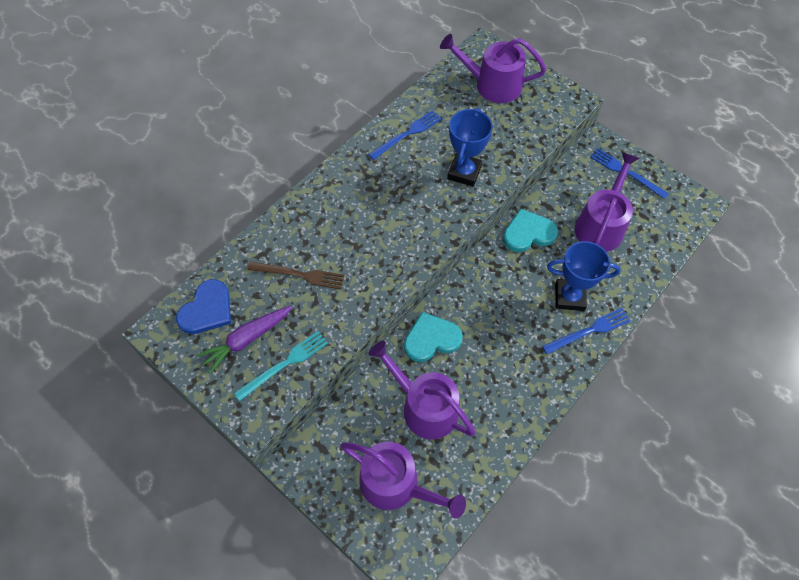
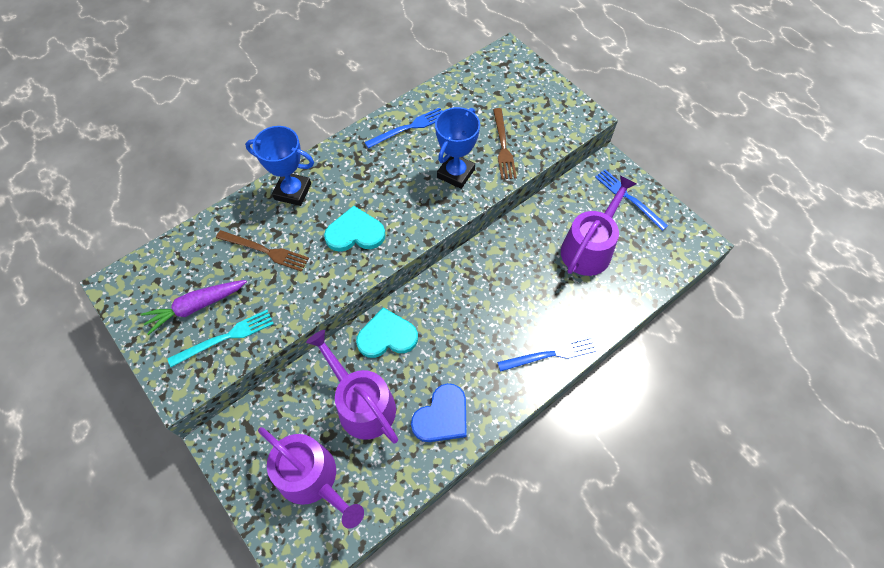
camera: 10 degrees right, 0 degrees up
blue heart [176,279,231,334] -> blue heart moved to [411,383,467,442]
purple watering can [440,34,546,103] -> none
turquoise heart [503,209,558,252] -> turquoise heart moved to [324,206,386,252]
blue trophy [547,241,620,311] -> blue trophy moved to [245,126,314,206]
none -> brown fork [493,108,517,180]

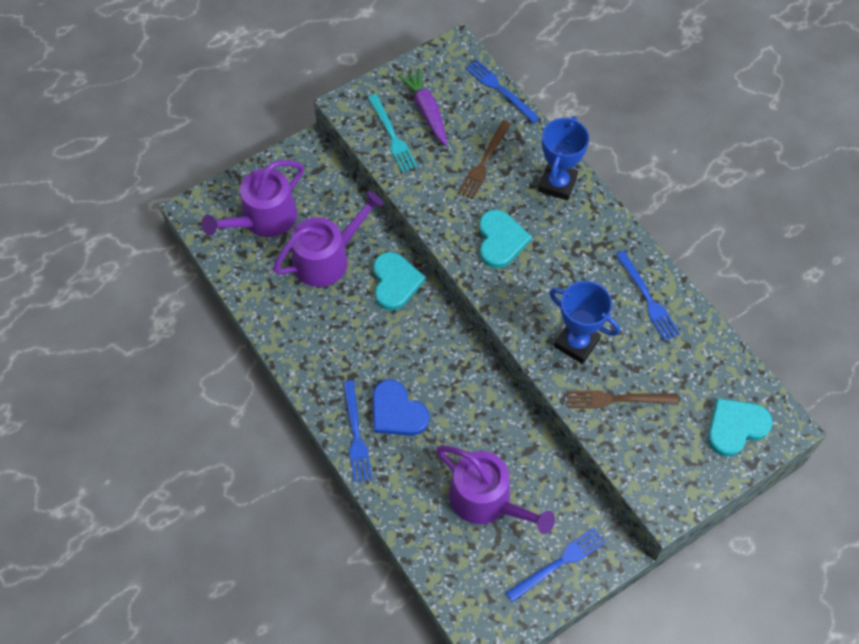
camera: 95 degrees right, 0 degrees up
blue heart [411,383,467,442] -> blue heart moved to [373,379,430,436]
none -> blue fork [465,60,540,123]
none -> turquoise heart [708,398,773,457]

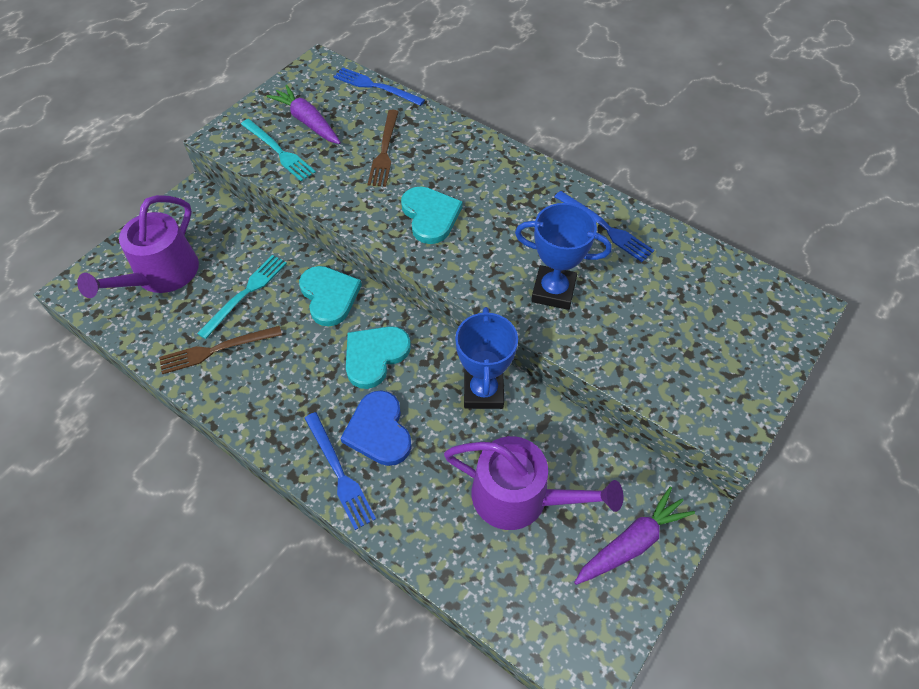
camera: 20 degrees left, 5 degrees down
purple watering can [273,191,384,287] -> turquoise fork [197,255,287,339]
blue heart [373,379,430,436] -> blue heart turned 45 degrees clockwise [340,390,412,466]
blue fork [505,528,606,602] -> purple carrot [574,486,695,585]
blue trophy [538,116,589,200] -> blue trophy moved to [455,307,518,409]
brown fork [567,390,679,408] -> brown fork moved to [159,326,282,374]
turquoise heart [708,398,773,457] -> turquoise heart moved to [346,326,411,389]

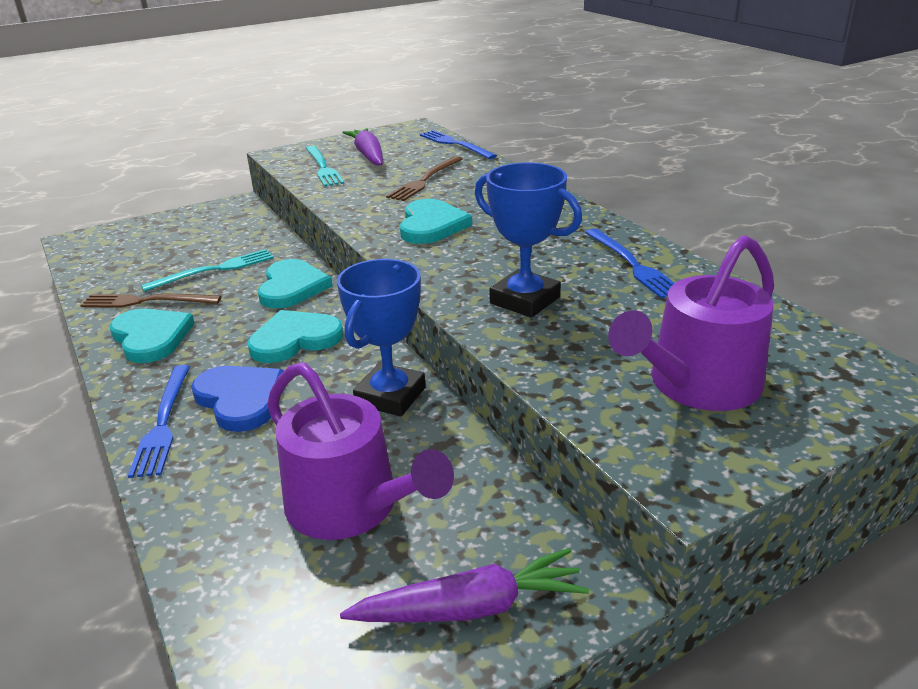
camera: 25 degrees right, 25 degrees down
purple watering can [77,195,199,298] -> purple watering can moved to [608,235,774,411]
blue heart [340,390,412,466] -> blue heart turned 135 degrees clockwise [191,366,284,432]
none -> turquoise heart [110,309,195,363]

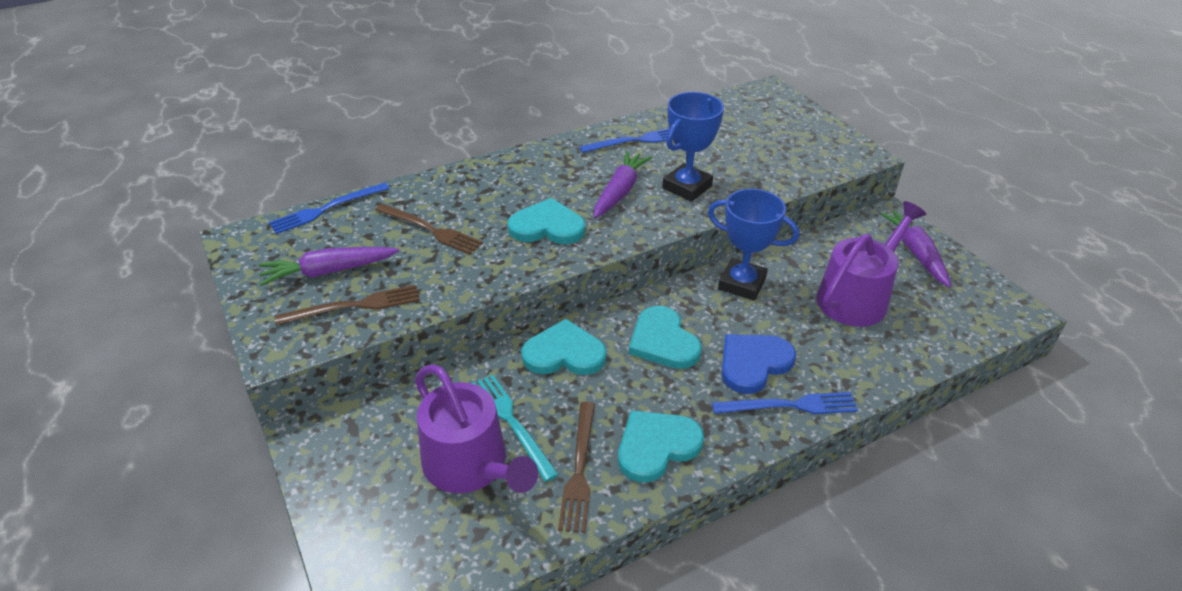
camera: 90 degrees left, 10 degrees up
turquoise fork [306,146,344,187] -> brown fork [275,285,420,325]
purple watering can [608,235,774,411] -> purple watering can moved to [415,364,538,493]
none -> purple carrot [594,151,652,219]

